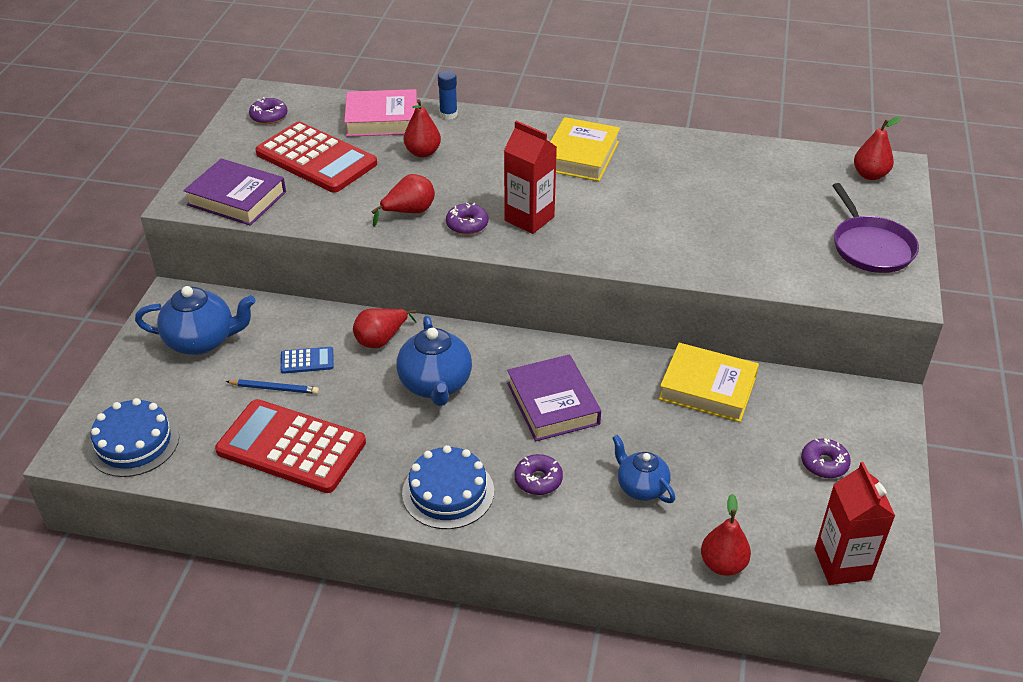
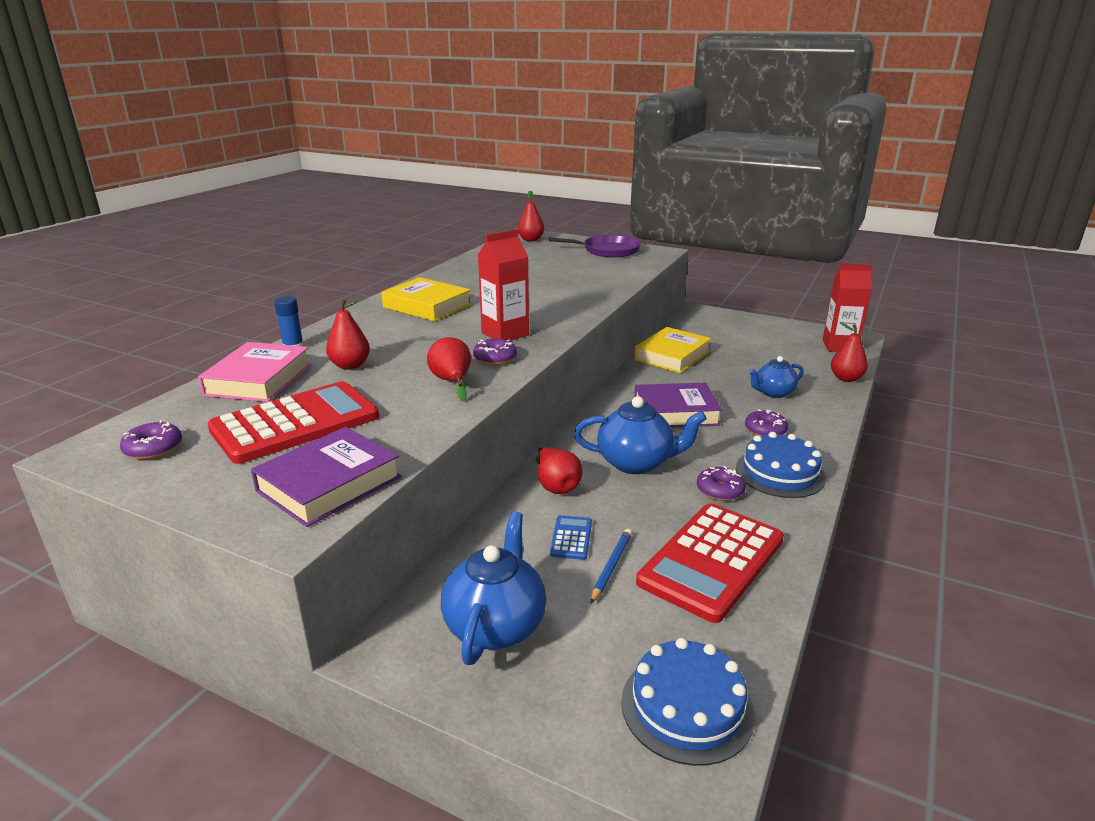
camera: 75 degrees left, 15 degrees down
purple donut [801,438,851,478] -> purple donut moved to [697,466,746,501]

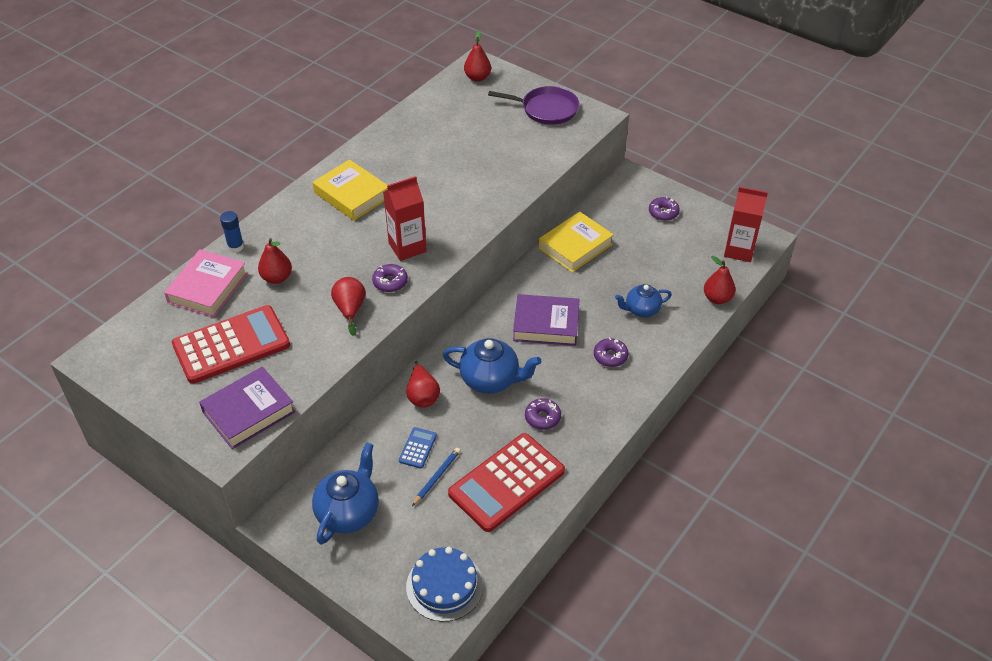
camera: 10 degrees right, 20 degrees up
purple donut [120,420,182,460] -> purple donut moved to [649,196,680,221]
blue cake [736,432,826,498] -> none

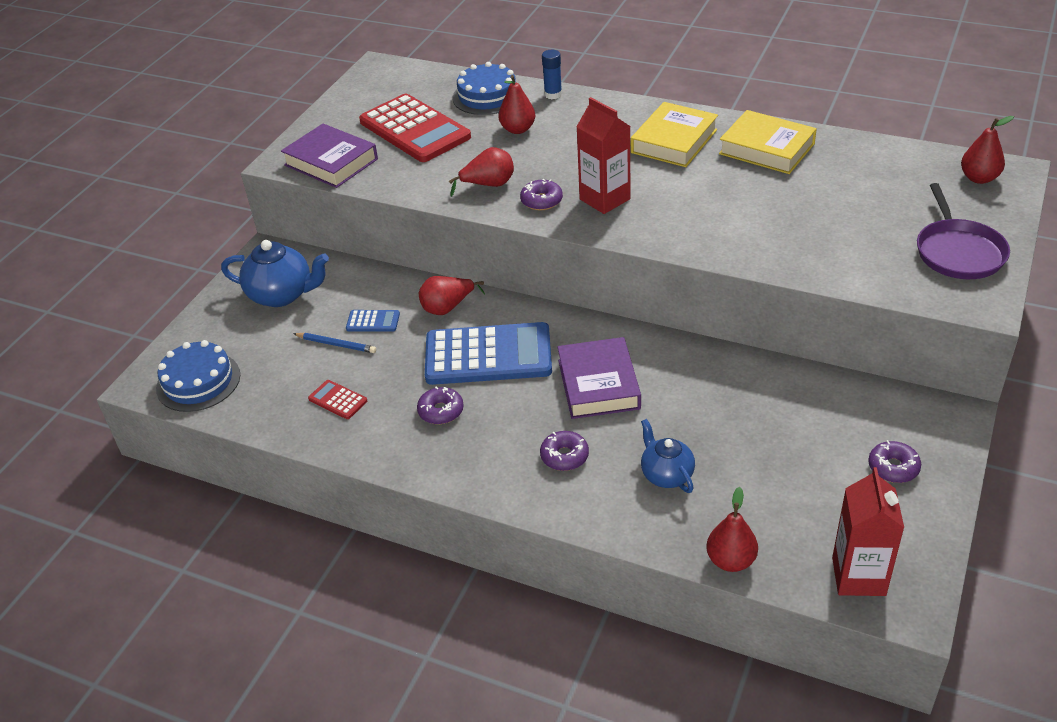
camera: 80 degrees right, 5 degrees down
pink book [164,249,248,317] -> blue cake [453,62,516,115]
blue teapot [443,338,541,394] -> blue calculator [425,322,552,385]
red calculator [448,433,565,532] -> red calculator [308,380,367,419], size x0.42
yellow book [539,212,614,273] -> yellow book moved to [719,110,817,174]

